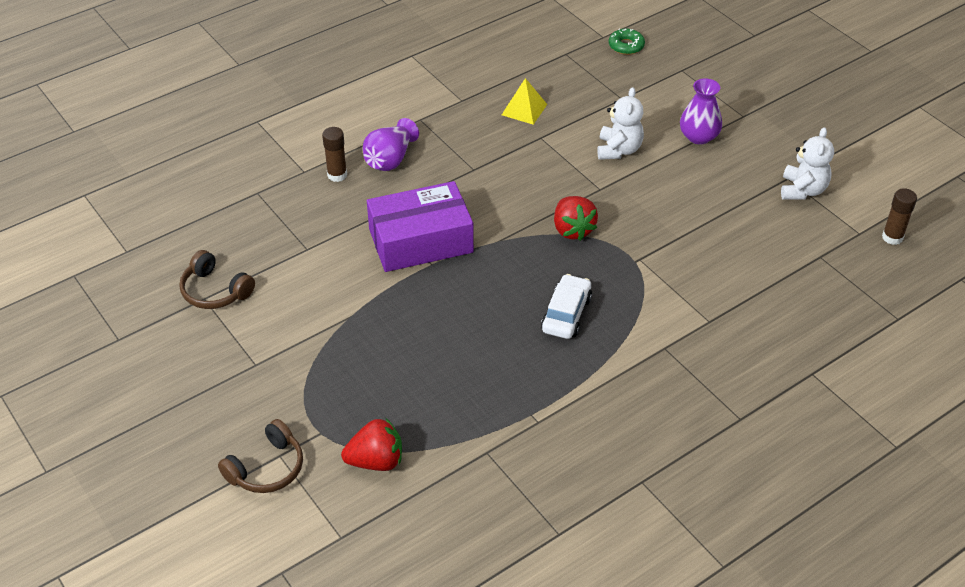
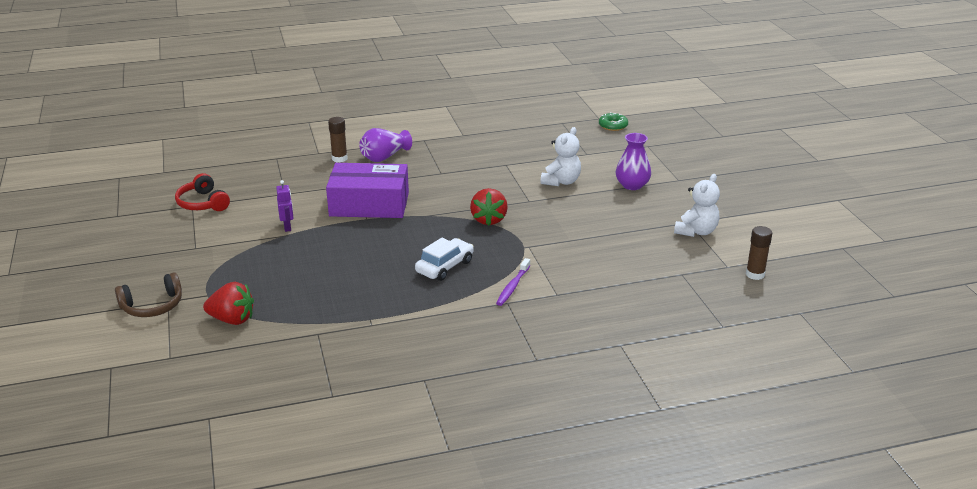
camera: 20 degrees right, 15 degrees down
brown headphones [179,250,255,309] -> red headphones [175,173,230,211]
yellow pyramid [502,78,547,125] -> none
none -> purple robot [276,180,294,232]
none -> purple toothbrush [496,258,530,306]

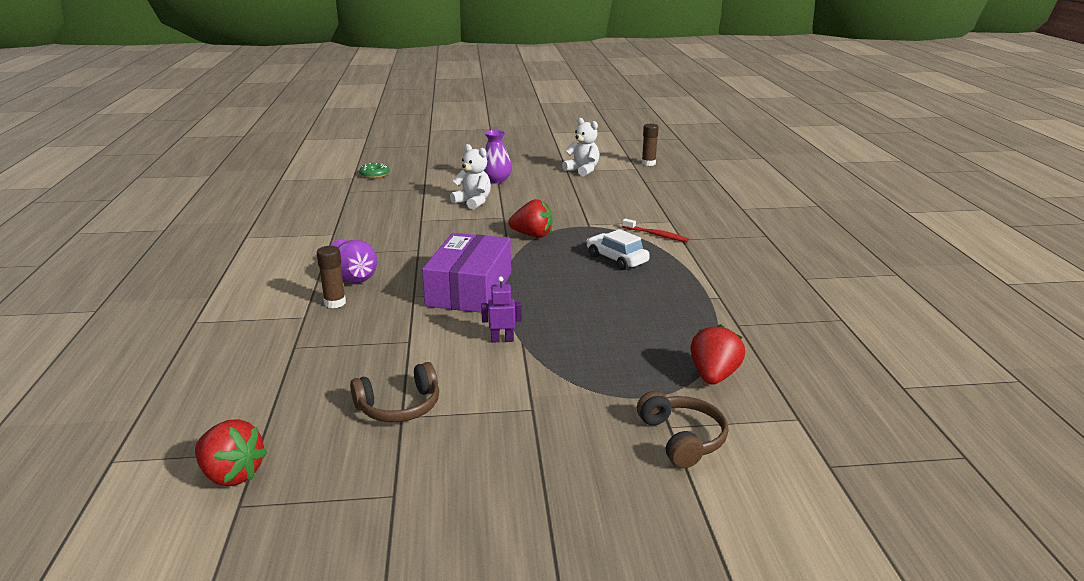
camera: 80 degrees left, 5 degrees down
red headphones [175,173,230,211] -> brown headphones [350,362,439,422]
purple toothbrush [496,258,530,306] -> red toothbrush [622,218,689,242]
none -> red strawberry [195,419,267,486]

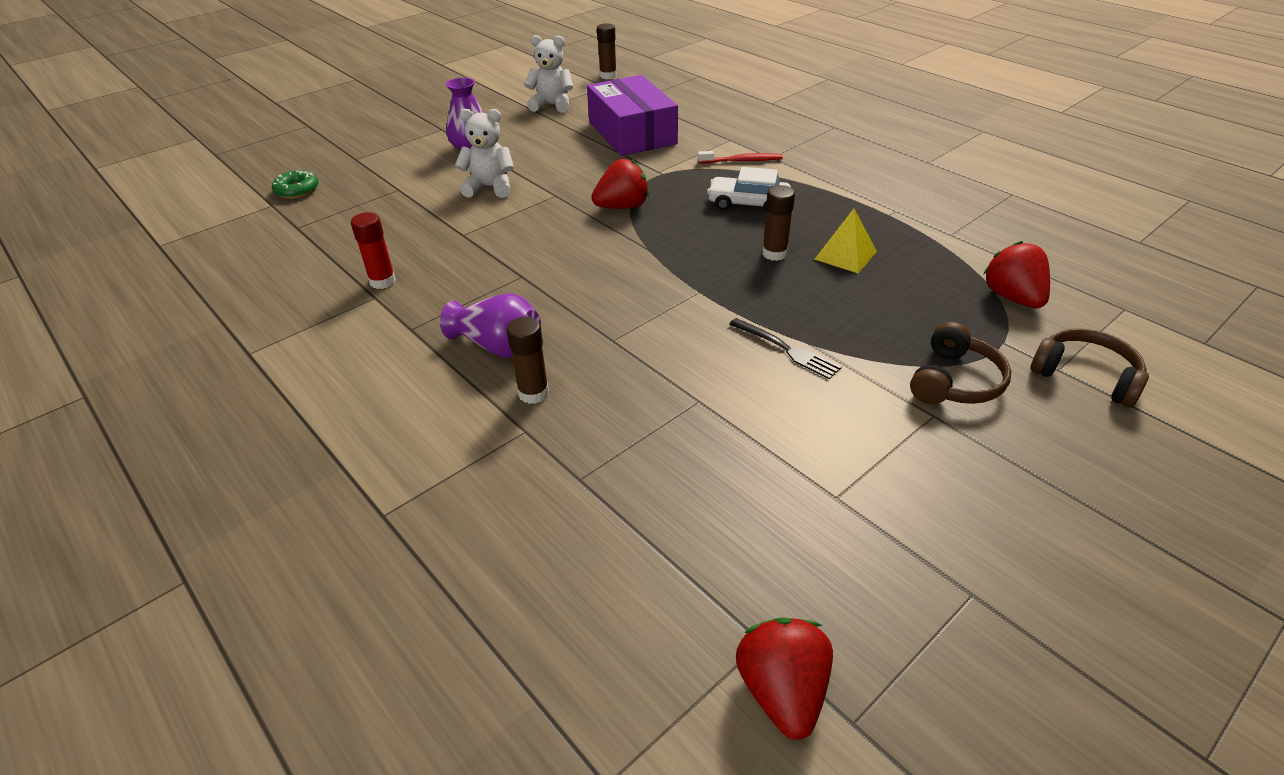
camera: 35 degrees left, 15 degrees up
red strawberry [195,419,267,486] -> red strawberry turned 90 degrees counterclockwise [736,617,833,740]
brown headphones [350,362,439,422] -> brown headphones moved to [910,322,1011,404]
purple box [422,233,511,313] -> purple box moved to [587,75,678,156]
purple robot [481,276,522,343] -> black fork [729,318,842,379]
none -> red glue stick [351,212,396,289]
none -> brown glue stick [762,185,795,261]
none -> yellow pyramid [814,209,877,274]

